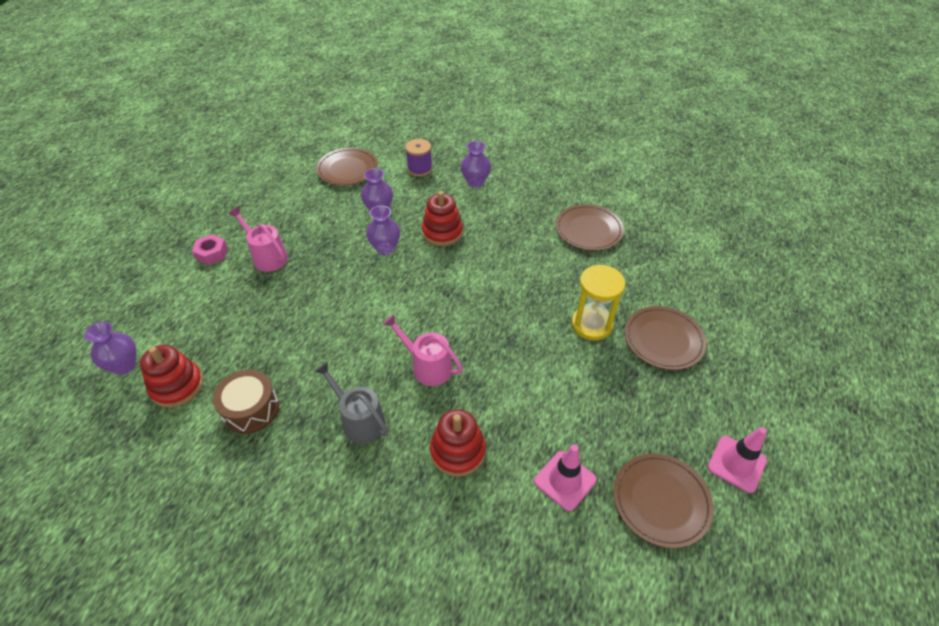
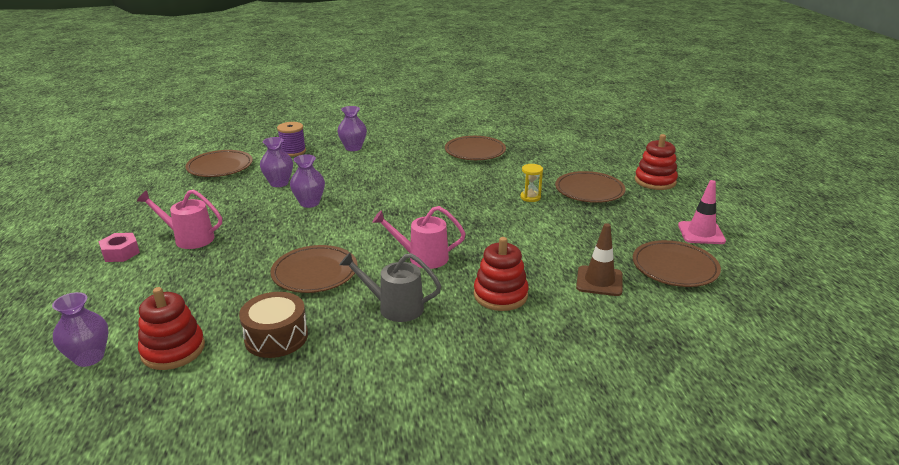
camera: 30 degrees left, 20 degrees down
red stacking toy [422,191,463,246] -> red stacking toy moved to [635,134,678,190]
pink traffic cone [534,444,596,511] -> brown traffic cone [576,223,623,296]
yellow hourglass [572,265,626,340] -> yellow hourglass [520,164,543,202], size x0.55
none -> brown plate [270,245,358,293]

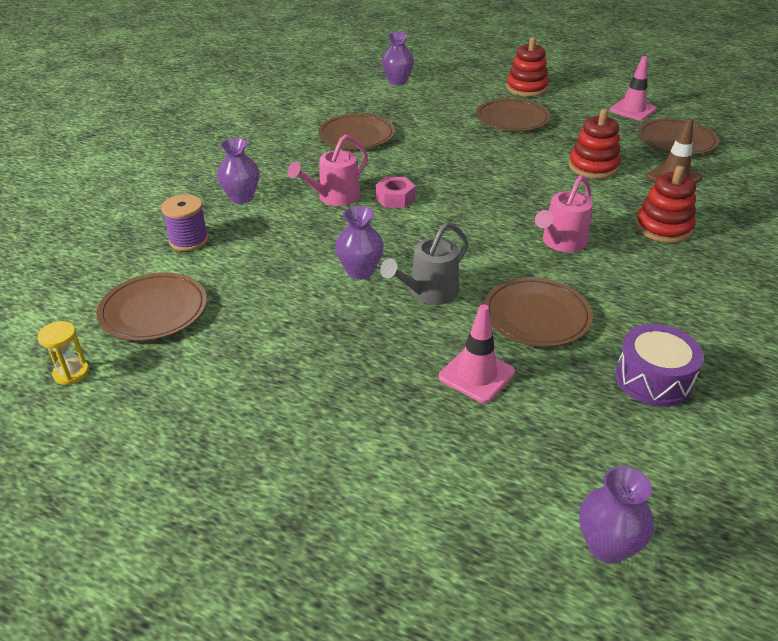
camera: 55 degrees left, 10 degrees up
pink nut [98,233,140,262] -> pink nut moved to [375,176,415,208]
pink watering can [137,190,222,249] -> pink watering can moved to [288,135,368,206]
red stacking toy [138,287,205,370] -> red stacking toy moved to [569,109,621,179]
brown drum [239,292,308,358] -> purple drum [616,324,704,407]
purple vase [260,137,293,187] -> purple vase moved to [382,32,414,85]
grey watering can [339,252,441,322] -> grey watering can moved to [380,222,468,305]
yellow hourglass [520,164,543,202] -> yellow hourglass moved to [38,321,89,385]
none -> pink traffic cone [439,304,515,403]

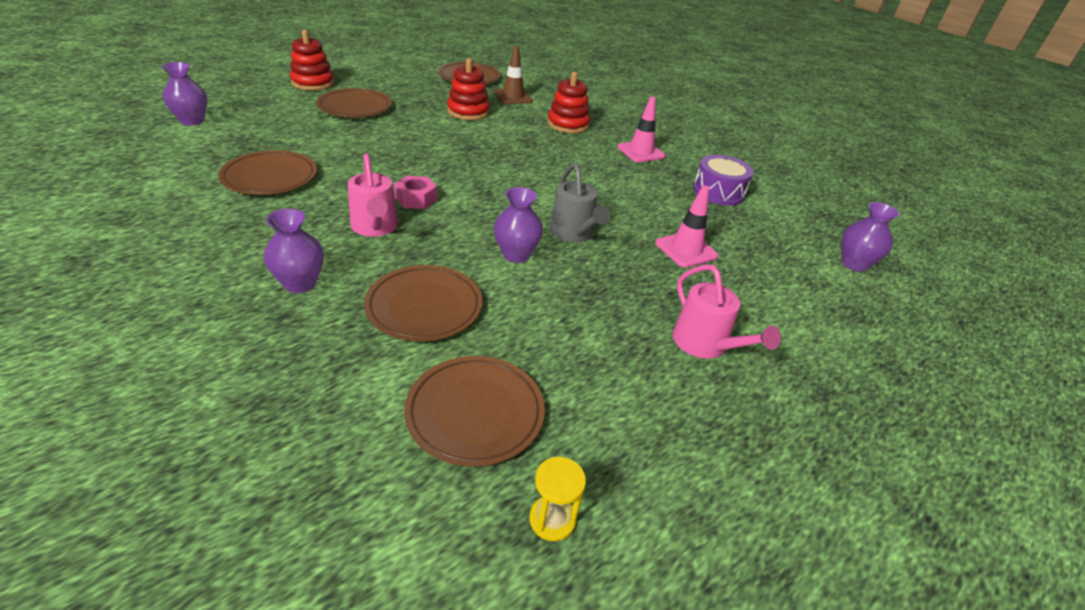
camera: 70 degrees left, 0 degrees up
purple spool [161,194,209,251] -> none
brown plate [484,277,593,347] -> brown plate moved to [364,265,483,341]
pink watering can [535,175,593,252] -> pink watering can moved to [673,264,781,359]
pink traffic cone [610,56,657,121] -> pink traffic cone moved to [617,97,665,162]

